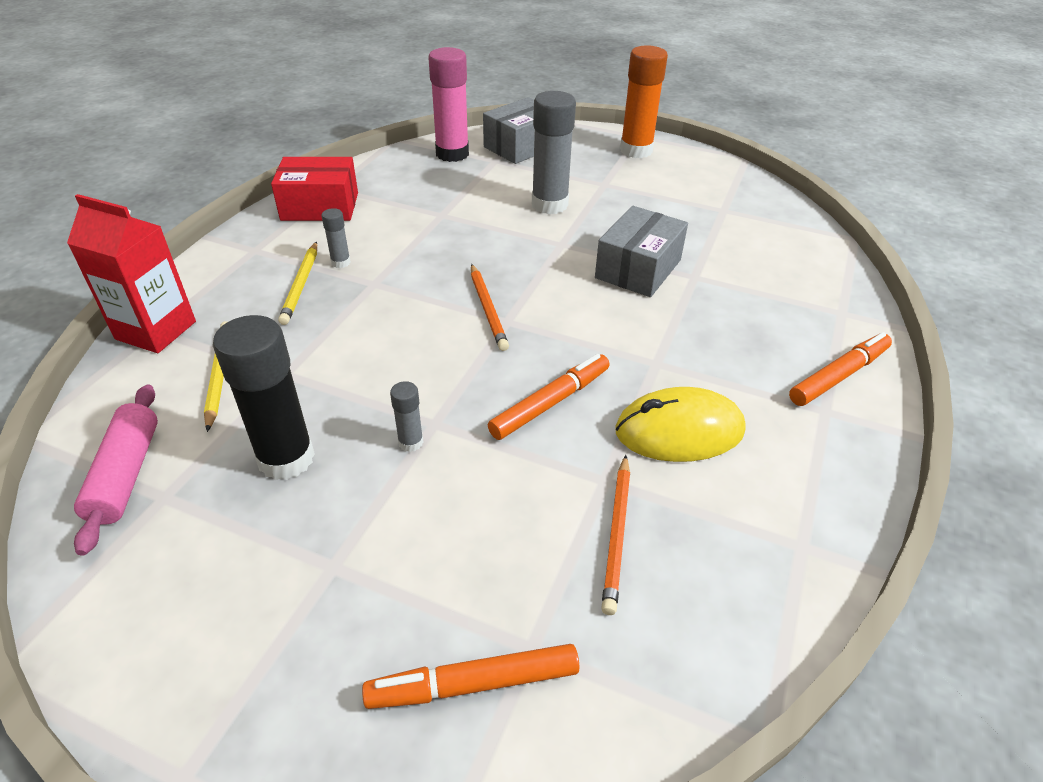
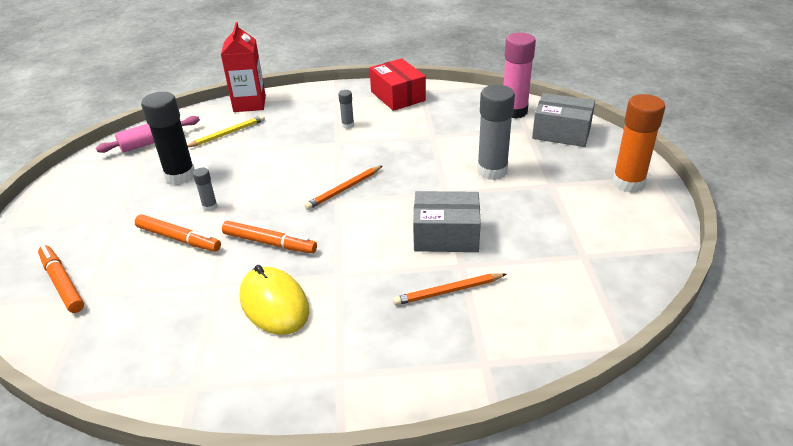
camera: 65 degrees right, 5 degrees down
yellow pencil [278,242,317,325] -> none
orange pencil [601,455,630,615] -> orange pencil moved to [393,273,506,305]
orange marker [789,332,892,406] -> orange marker moved to [135,214,221,252]

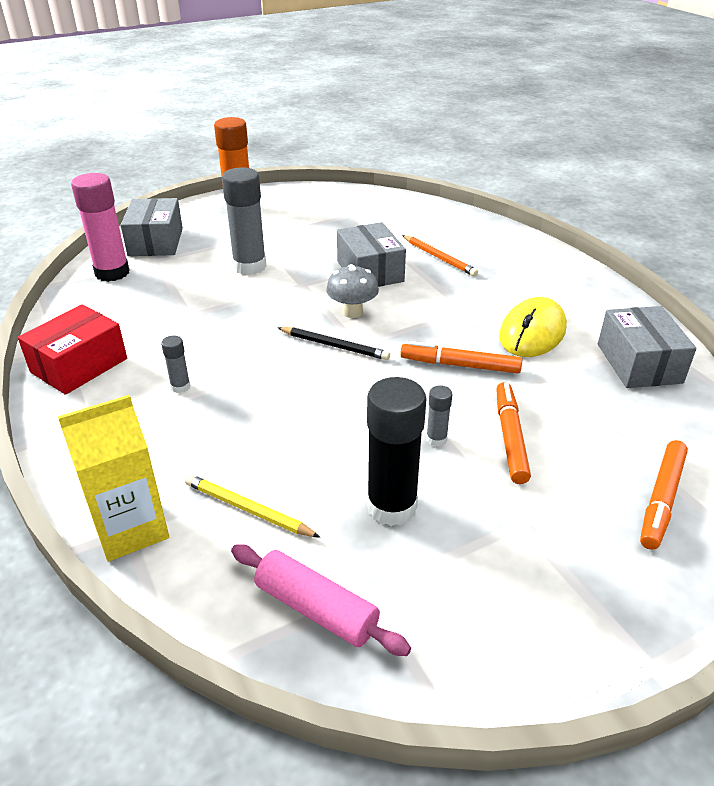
camera: 115 degrees left, 0 degrees up
red carton [221,22,266,112] -> yellow carton [58,395,169,562]
orange marker [222,221,317,253] -> orange marker turned 75 degrees counterclockwise [400,341,522,373]
orange pencil [304,166,382,210] -> black pencil [277,327,390,360]
none -> grey mushroom [326,264,379,318]
none -> grey box [598,306,697,388]

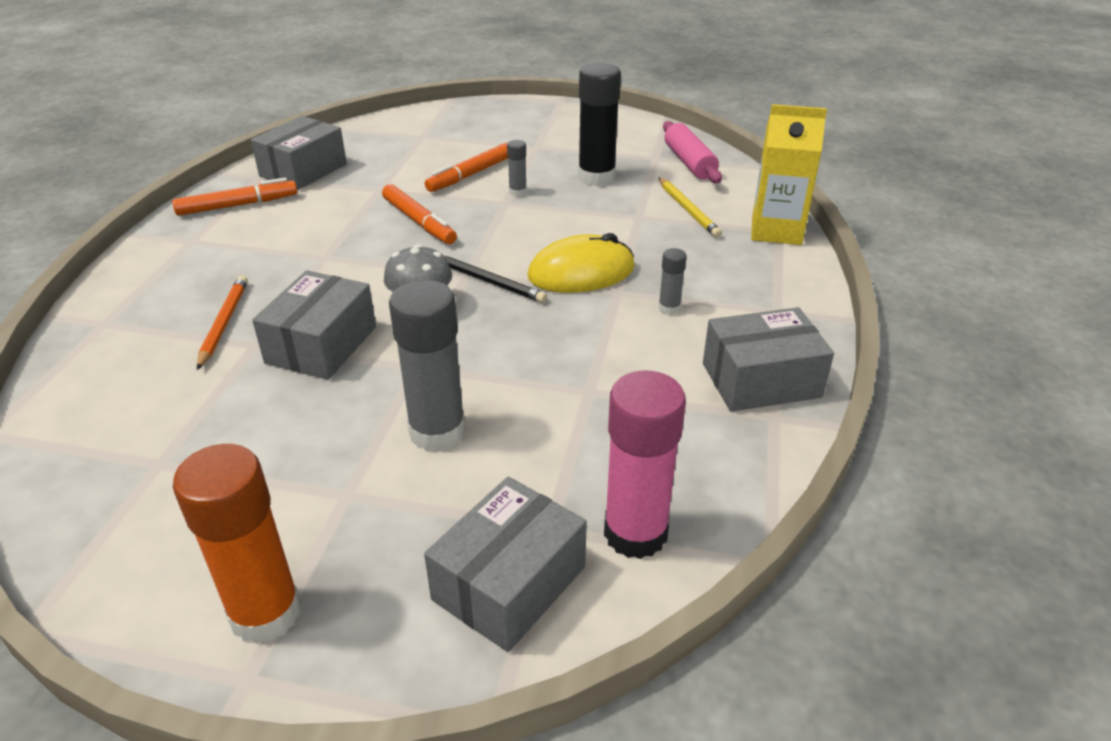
camera: 140 degrees left, 0 degrees up
red box [18,304,127,395] -> grey box [703,307,834,412]
black pencil [277,327,390,360] -> black pencil turned 150 degrees clockwise [444,256,547,303]
yellow mouse [499,297,567,357] -> yellow mouse moved to [527,233,635,293]
orange marker [640,440,688,550] -> orange marker moved to [172,177,297,216]

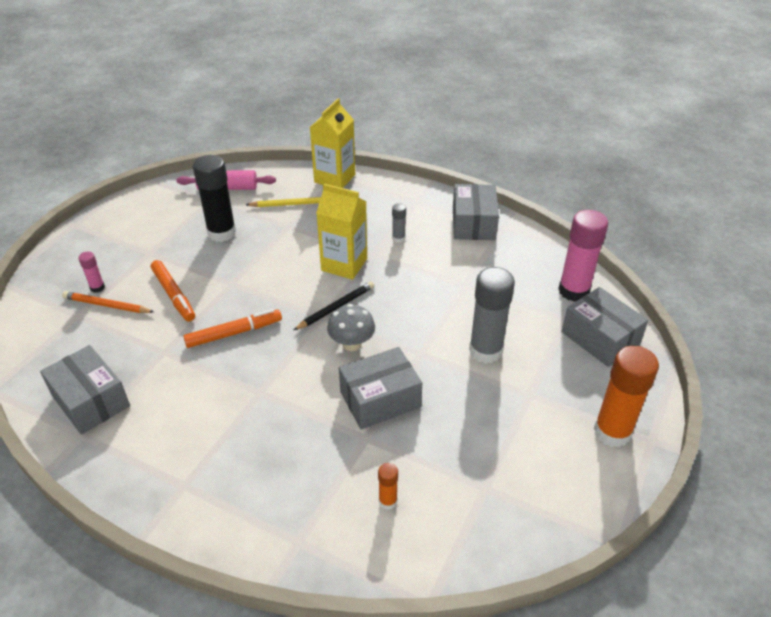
camera: 75 degrees left, 5 degrees up
orange marker [172,177,297,216] -> none
orange pencil [197,275,248,370] -> orange pencil moved to [62,291,154,313]
grey box [252,270,376,380] -> grey box turned 60 degrees counterclockwise [339,347,422,429]
grey glue stick [507,140,527,197] -> none
yellow mouse [527,233,635,293] -> yellow carton [316,184,367,280]
none -> pink glue stick [78,251,105,293]
none -> orange glue stick [378,463,398,510]

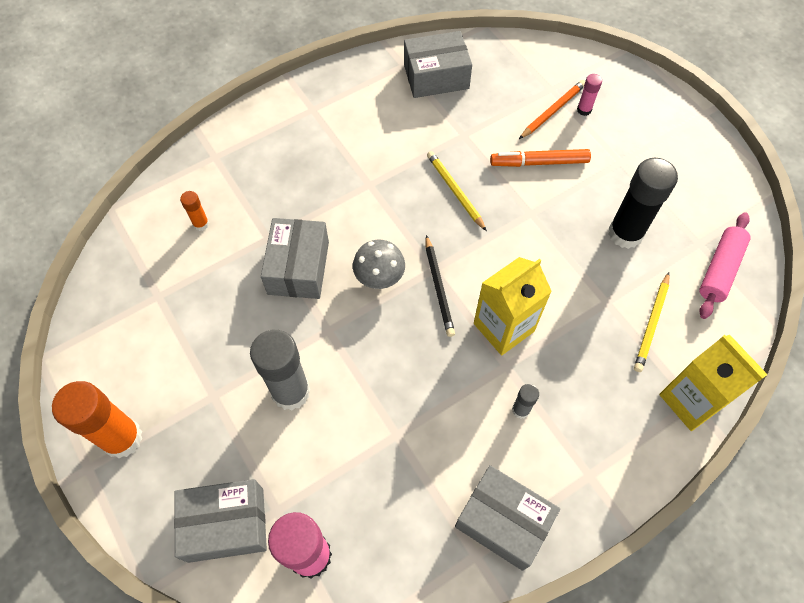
camera: 120 degrees right, 20 degrees up
orange marker [183,309,282,348] -> yellow pencil [427,151,487,231]

